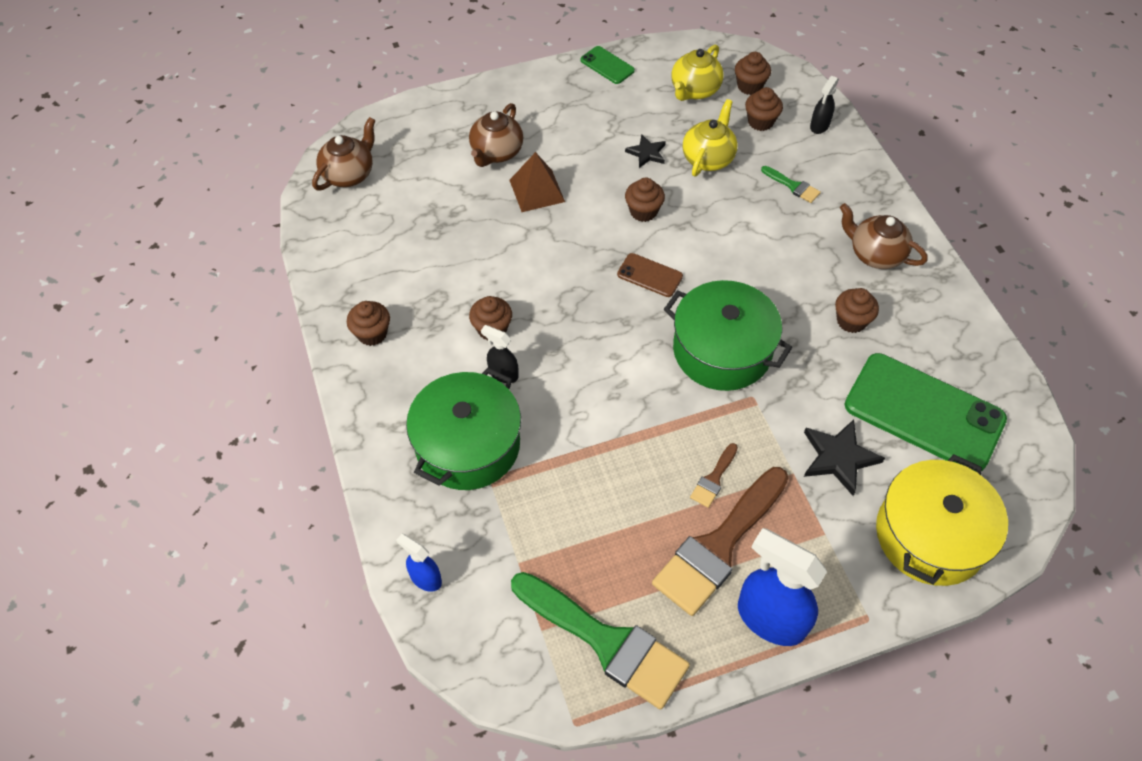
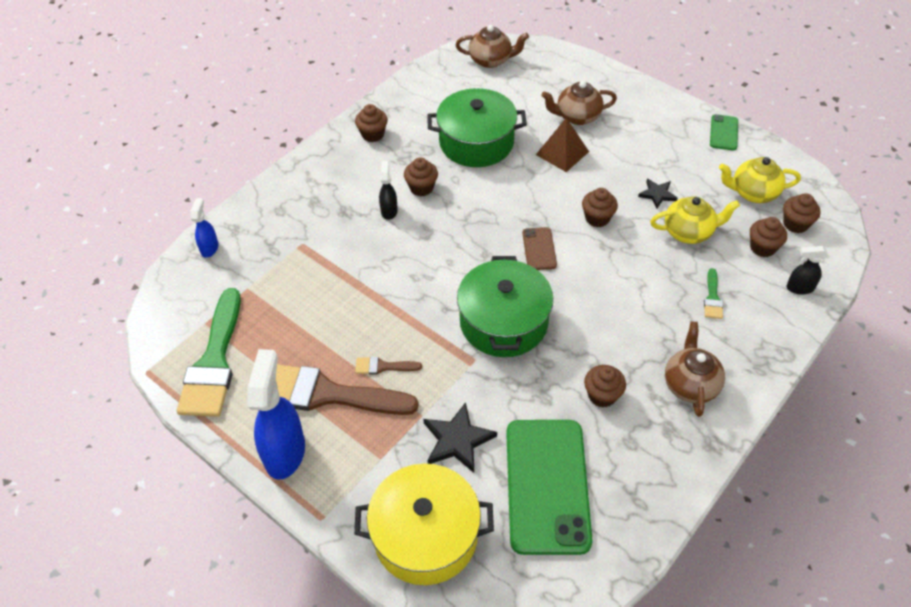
camera: 60 degrees right, 5 degrees down
green pot [406,368,521,490] -> green pot moved to [427,88,527,167]

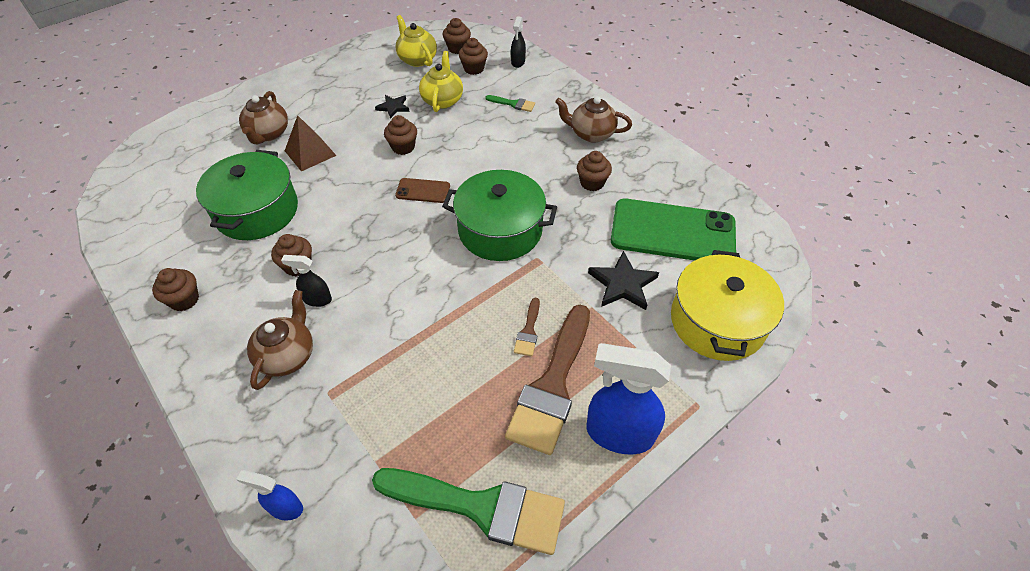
camera: 80 degrees left, 0 degrees up
brown teapot [456,25,529,68] -> brown teapot moved to [247,290,313,390]
green phone [710,114,738,150] -> none
yellow teapot [719,157,801,203] -> yellow teapot turned 135 degrees clockwise [395,15,437,67]

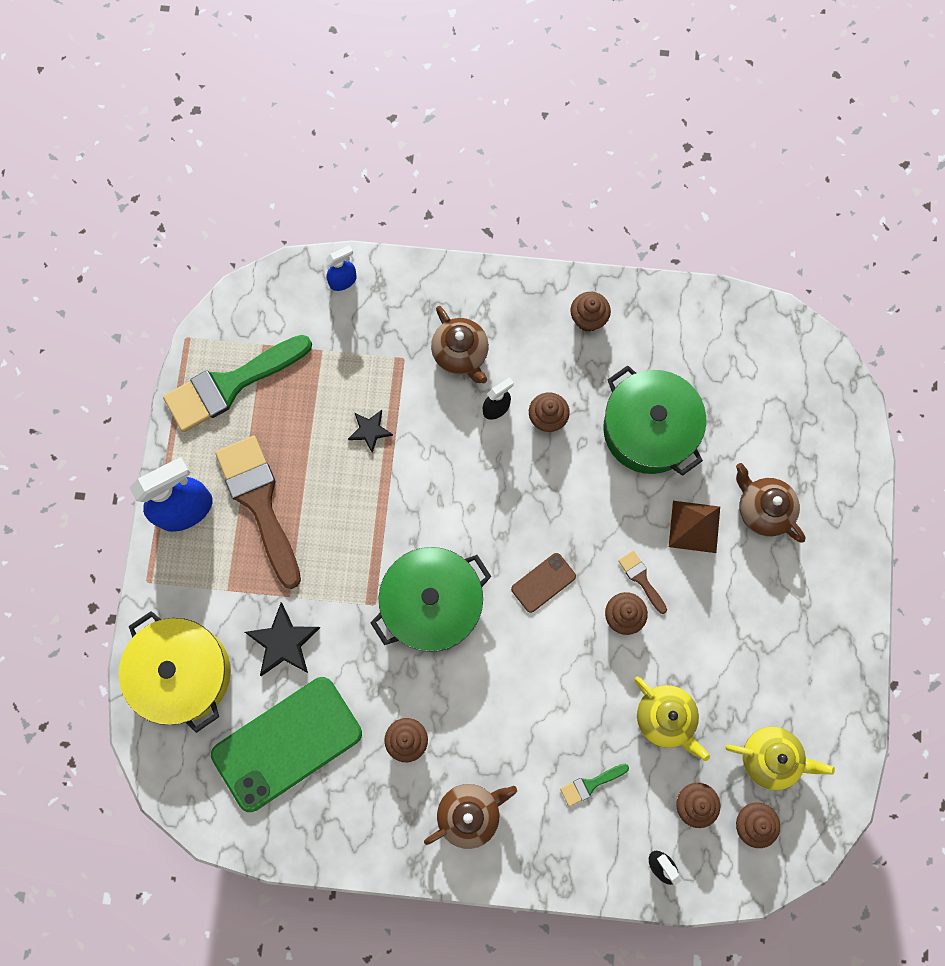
camera: 135 degrees right, 25 degrees up
black star [375,95,410,119] -> black star moved to [348,410,393,453]
brown brush [514,298,540,356] -> brown brush moved to [618,551,667,614]

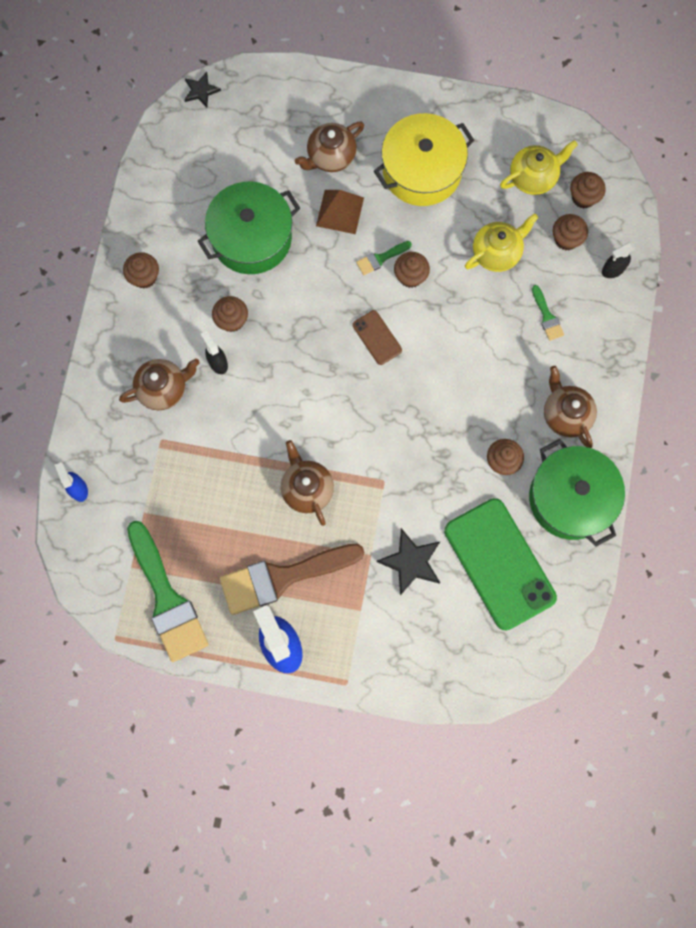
camera: 85 degrees left, 0 degrees up
yellow pot [119,611,231,733] -> yellow pot moved to [374,113,475,206]
black star [348,410,393,453] -> black star moved to [184,72,221,107]
green pot [370,547,491,652] -> green pot moved to [529,439,625,547]
brown brush [618,551,667,614] -> green brush [356,241,412,275]
yellow teapot [725,727,835,790] -> yellow teapot turned 45 degrees clockwise [500,140,578,195]
none -> brown teapot [281,440,334,526]

